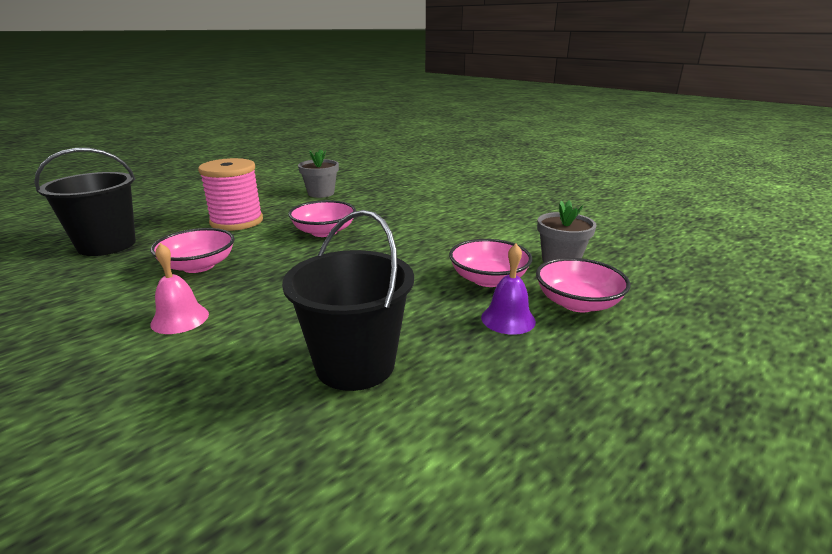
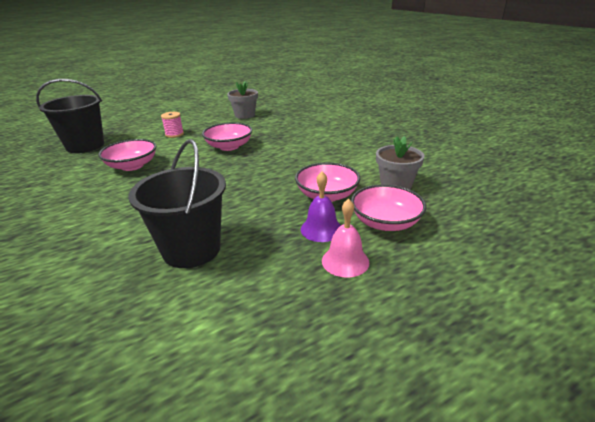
camera: 15 degrees right, 5 degrees up
pink bell [150,243,209,334] -> pink bell moved to [322,199,369,278]
pink spool [198,158,263,231] -> pink spool [161,112,184,138], size x0.49

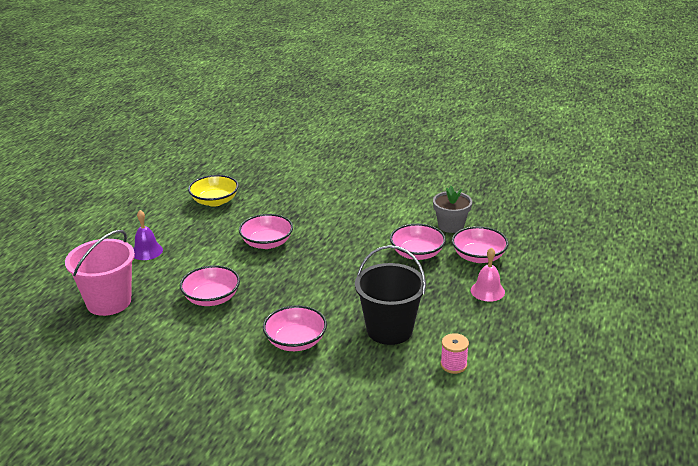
camera: 40 degrees left, 0 degrees up
black bucket [36,79,104,153] -> pink bucket [65,230,135,316]
pink spool [161,112,184,138] -> pink spool moved to [440,333,469,374]
grey flower pot [227,81,258,119] -> yellow bowl [188,175,239,207]
purple bell [301,172,341,242] -> purple bell moved to [133,210,163,260]
none -> pink bowl [263,305,327,351]

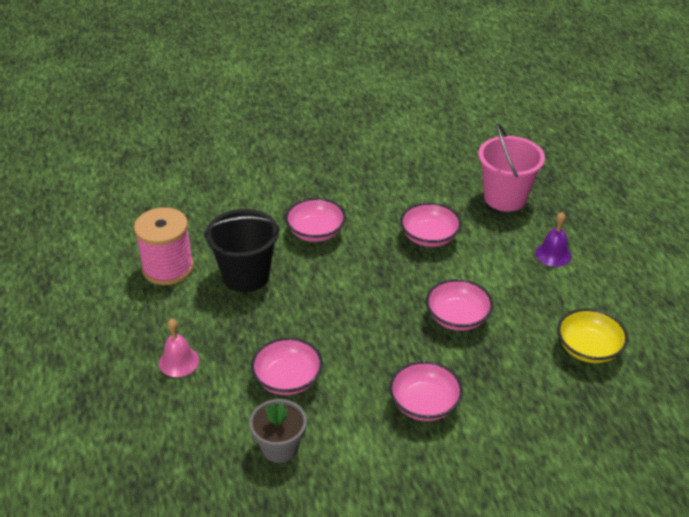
camera: 145 degrees right, 10 degrees up
pink spool [440,333,469,374] -> pink spool [134,207,194,285], size x2.03
pink bowl [452,226,508,263] -> pink bowl moved to [389,361,463,421]

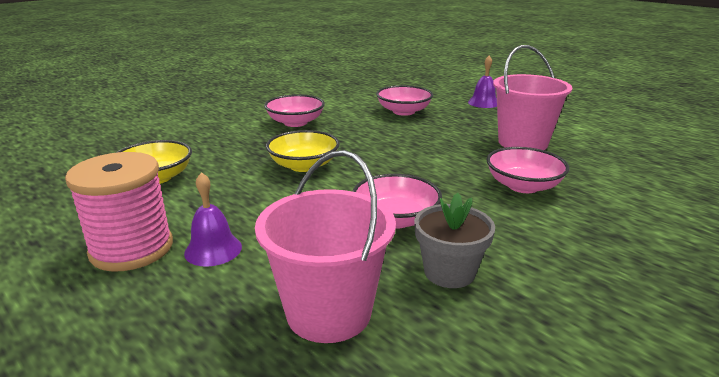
camera: 150 degrees right, 15 degrees down
pink spool [134,207,194,285] -> pink spool moved to [65,152,173,272]
pink bell [159,319,199,377] -> purple bell [468,56,497,108]
black bucket [204,209,280,292] -> pink bucket [493,45,572,150]
grey flower pot [250,399,307,463] -> grey flower pot moved to [414,193,495,288]
pink bowl [426,279,493,331] -> yellow bowl [266,130,340,172]

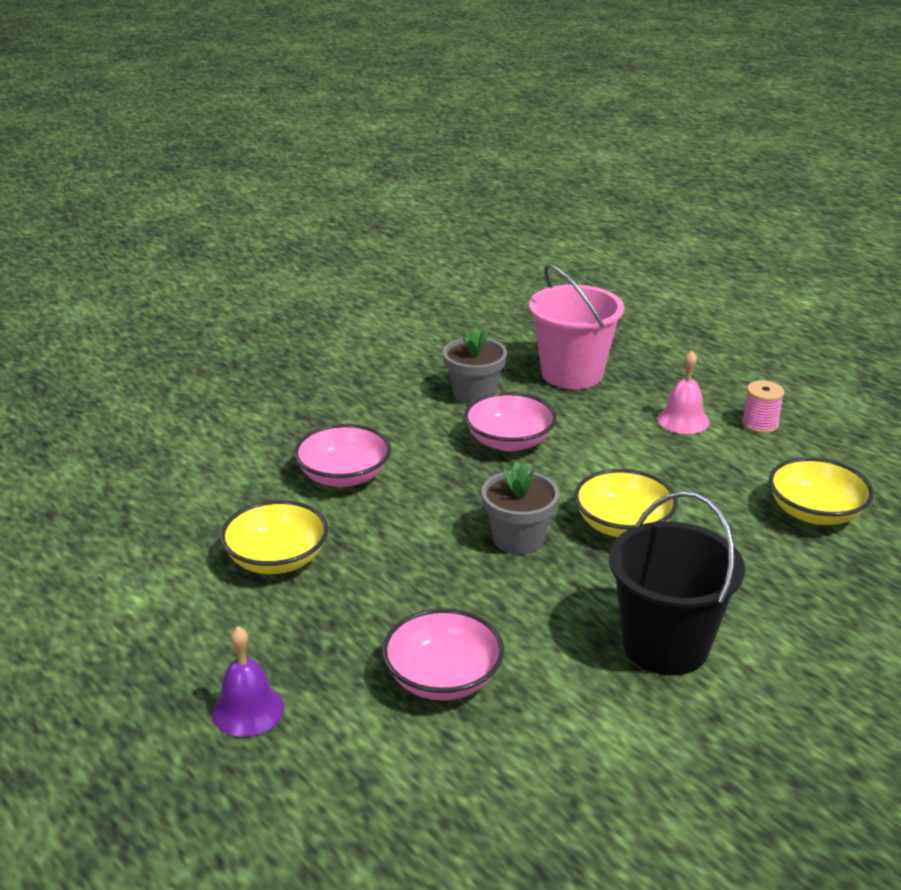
camera: 175 degrees left, 5 degrees up
pink spool [65,152,173,272] -> pink spool [742,380,785,434], size x0.49
purple bell [184,172,242,267] -> pink bell [657,350,709,434]
pink bowl [264,95,325,127] -> black bucket [609,491,745,675]
pink bucket [493,45,572,150] -> yellow bowl [220,500,328,574]
none -> grey flower pot [481,462,559,554]

